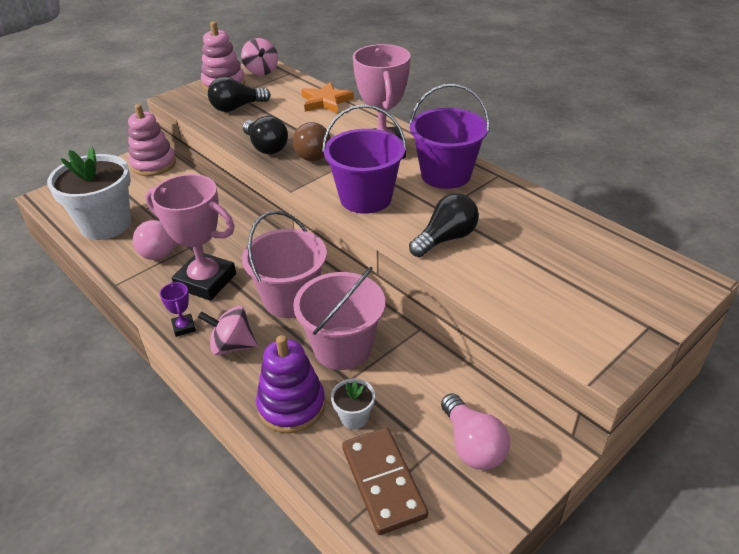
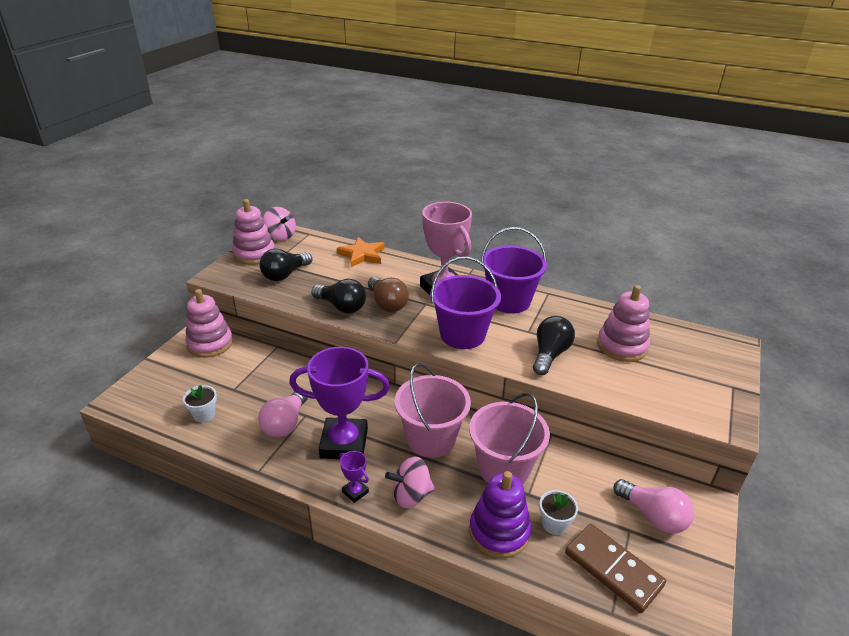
camera: 25 degrees left, 5 degrees down
white flower pot [47,147,131,240] -> white flower pot [183,385,217,422], size x0.42
pink trophy [146,174,236,301] -> purple trophy [289,347,390,459]
none -> pink stacking toy [597,285,650,362]

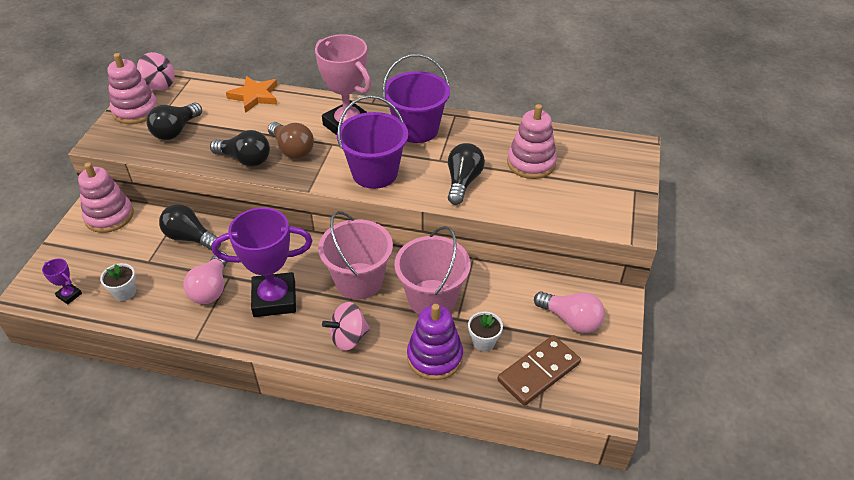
camera: 10 degrees left, 10 degrees up
purple trophy [339,451,369,503] -> purple trophy moved to [42,258,82,305]
brown domino [565,524,666,613] -> brown domino turned 75 degrees counterclockwise [497,335,581,406]
none -> black light bulb [159,204,221,250]

